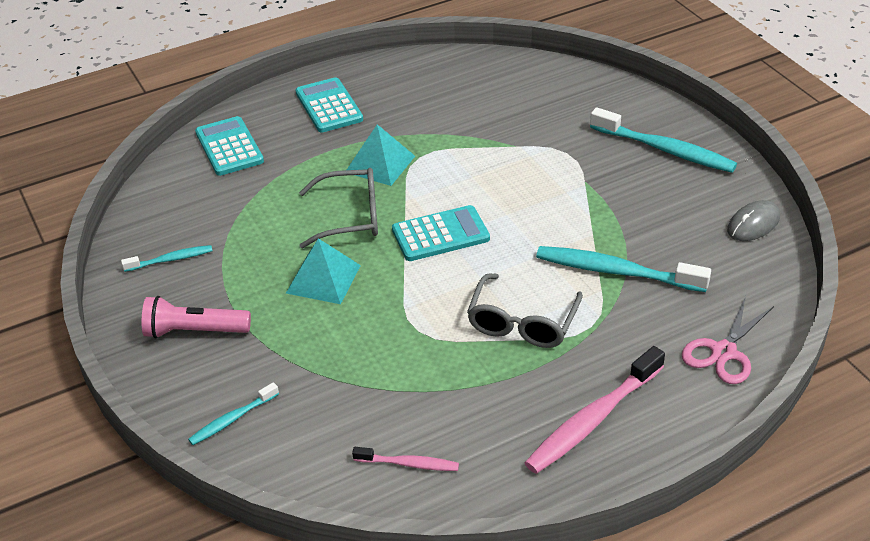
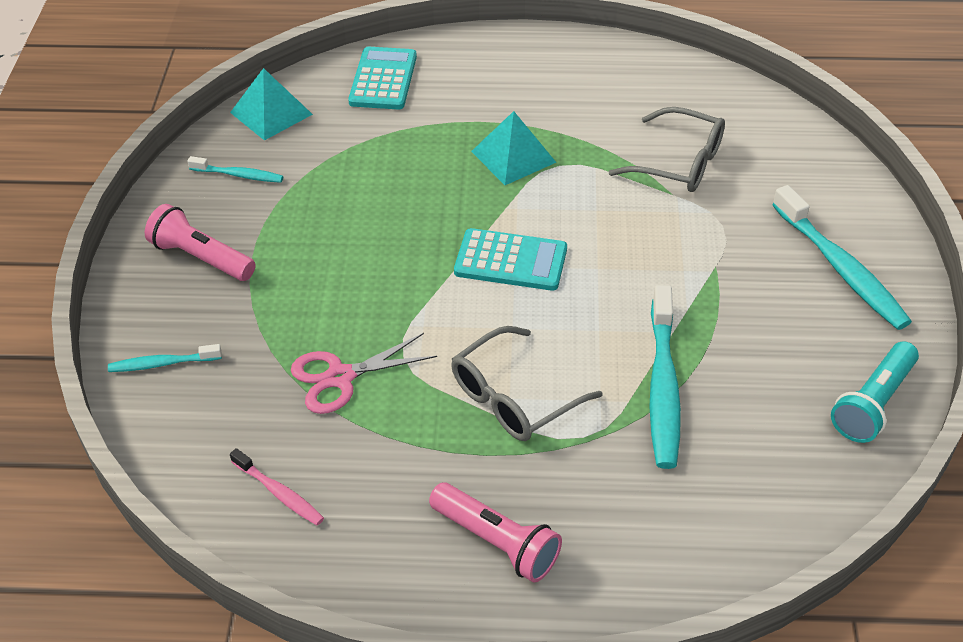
camera: 30 degrees right, 5 degrees up
turquoise pyramid [286,238,361,304] -> turquoise pyramid moved to [230,68,313,141]
turquoise calculator [295,77,363,133] -> none
grey glasses [299,168,378,248] -> grey glasses moved to [609,107,725,192]
pink toothbrush [525,346,665,474] -> pink flashlight [429,483,562,583]
turquoise toothbrush [536,246,711,292] -> turquoise toothbrush turned 135 degrees counterclockwise [650,285,681,469]
pink scissors [682,296,774,384] -> pink scissors moved to [291,333,437,414]
grey mouse [727,200,780,241] -> turquoise flashlight [831,341,919,443]

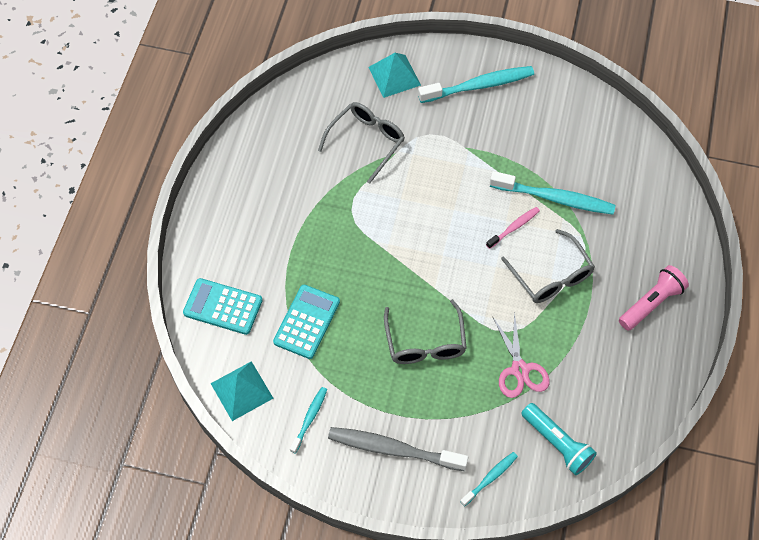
camera: 80 degrees left, 15 degrees up
turquoise toothbrush [108,344,222,372] -> turquoise toothbrush turned 135 degrees counterclockwise [460,452,518,507]
pink flashlight [145,204,256,281] -> grey toothbrush [328,427,468,471]
pink toothbrush [230,448,324,526] -> pink toothbrush moved to [486,207,540,249]
turquoise calculator [454,228,567,291] -> turquoise calculator moved to [273,285,340,359]
turquoise pyramid [471,111,557,185] -> turquoise pyramid moved to [369,53,421,98]
turquoise flashlight [831,341,919,443] -> turquoise flashlight moved to [521,403,597,475]
none -> grey glasses [384,299,467,364]

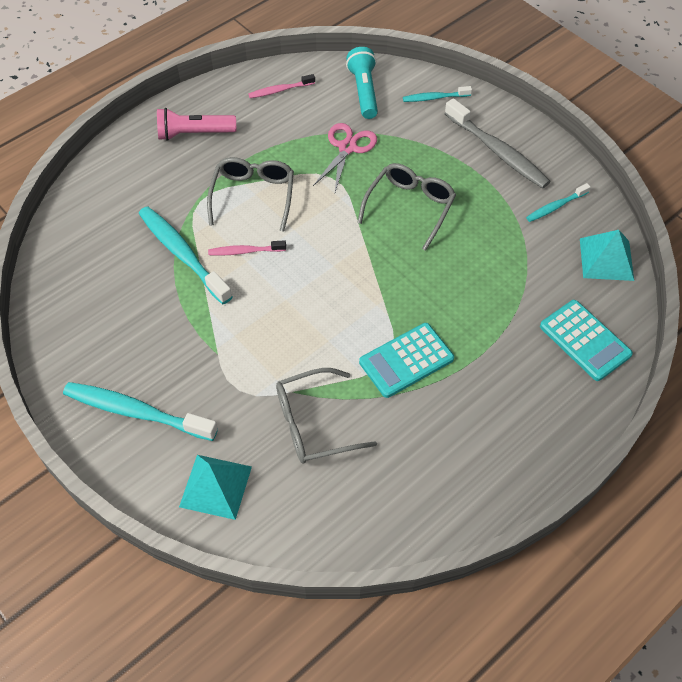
camera: 145 degrees left, 5 degrees down
turquoise calculator [273,285,340,359] -> turquoise calculator moved to [359,323,454,398]
none -> pink toothbrush [248,74,315,98]

